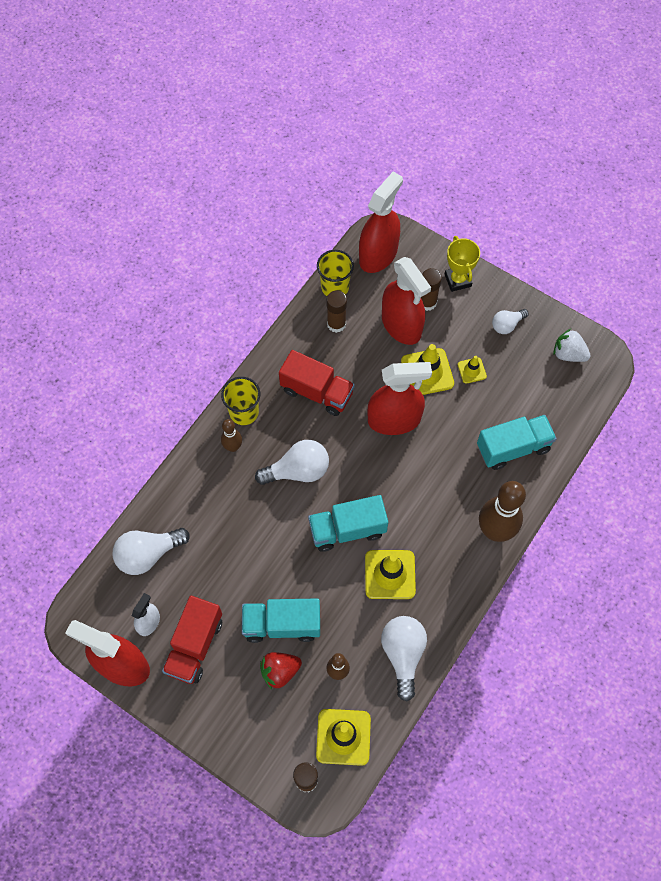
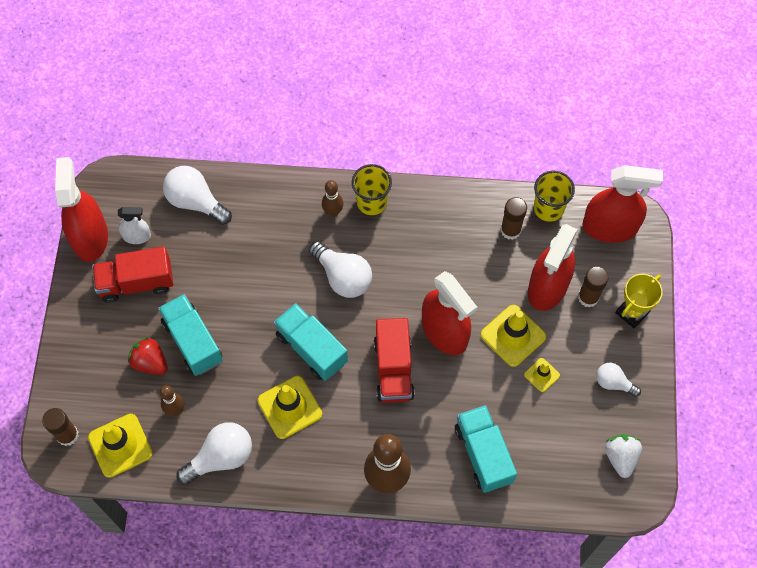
camera: 60 degrees right, 0 degrees up
red truck [279,350,355,416] -> red truck moved to [374,318,415,403]
turquoise truck [477,415,557,470] -> turquoise truck turned 150 degrees counterclockwise [455,405,517,493]

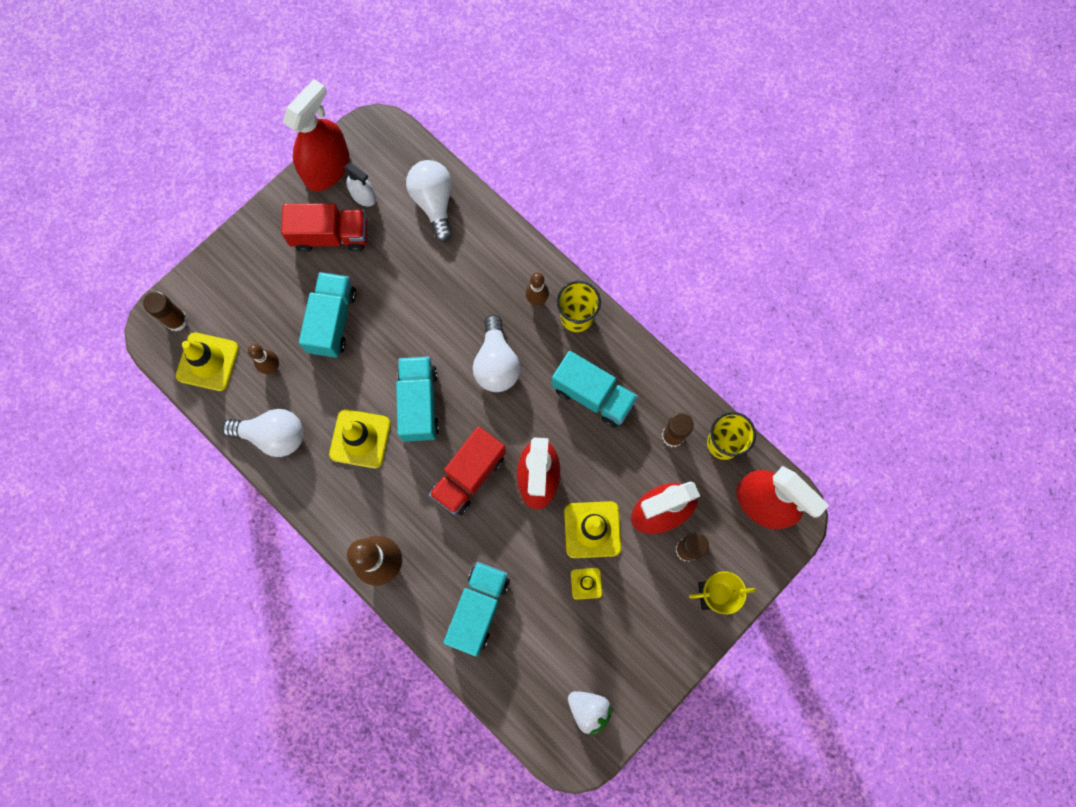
camera: 40 degrees right, 10 degrees up
red truck [92,247,173,303] -> red truck turned 150 degrees clockwise [281,203,367,252]
red strawberry [128,337,168,375] -> none
white light bulb [596,363,641,397] -> none
white strawberry [605,434,642,478] -> white strawberry turned 90 degrees clockwise [568,691,613,735]
none -> turquoise truck [552,351,638,428]

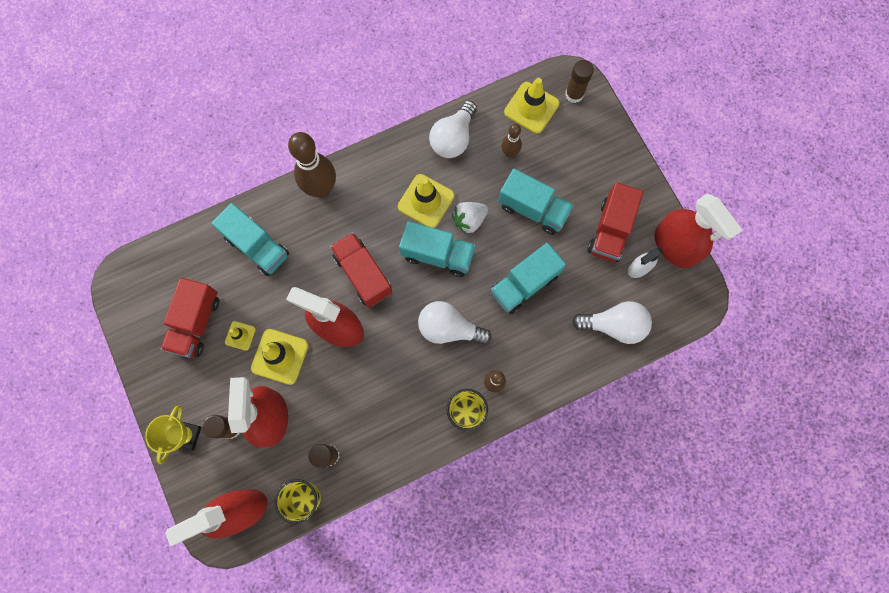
camera: 110 degrees right, 0 degrees up
turquoise truck [552,351,638,428] -> turquoise truck moved to [491,243,566,314]
white strawberry [568,691,613,735] -> white strawberry moved to [452,202,488,235]
none -> red truck [161,278,219,358]

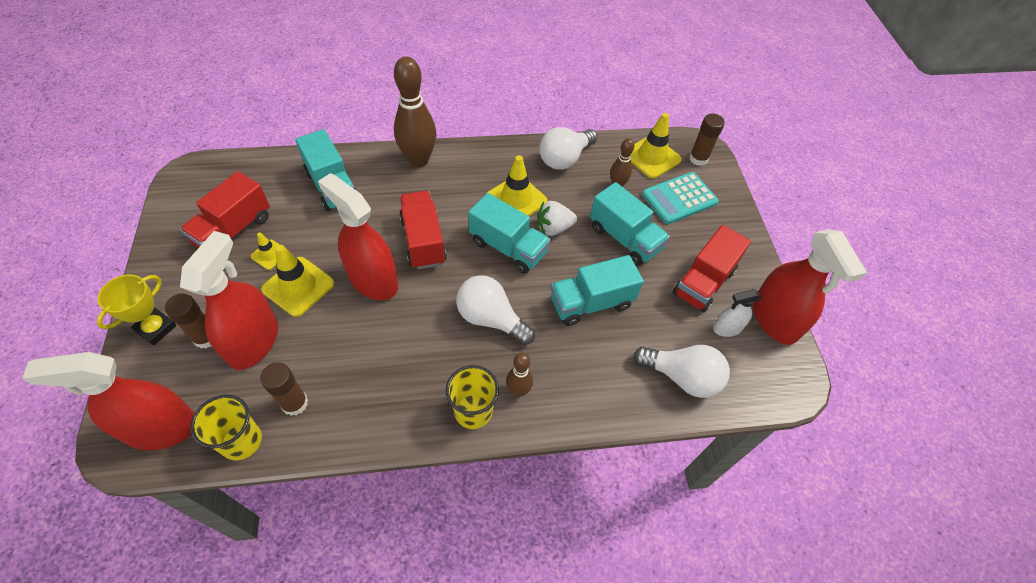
camera: 15 degrees right, 20 degrees down
none -> turquoise calculator [642,172,719,224]

